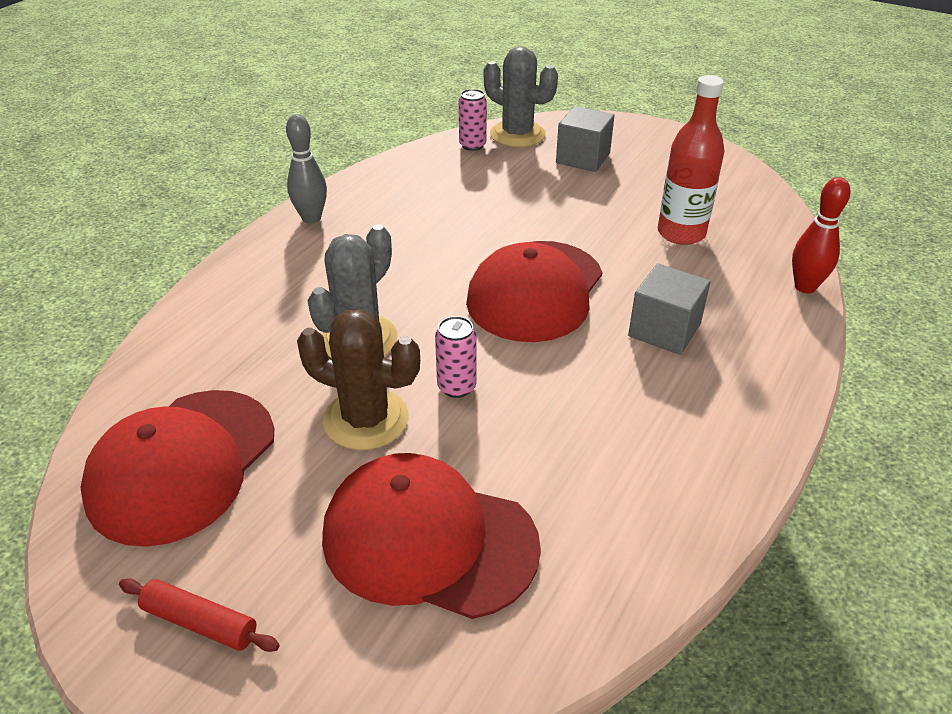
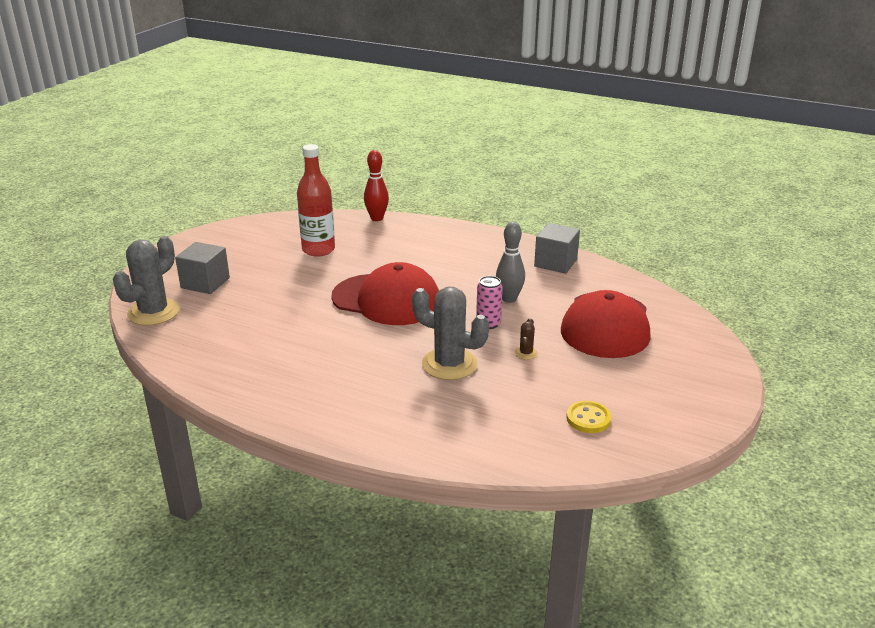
camera: 95 degrees left, 10 degrees down
red cap [80,390,274,547] -> yellow button [566,401,611,433]
red rolling pin [119,578,280,652] -> none
grey bowling pin [286,114,327,224] -> grey bowling pin moved to [496,222,525,303]
brown cactus [297,309,420,450] -> brown cactus [515,318,538,360], size x0.43
pink can [459,89,487,151] -> none
grey cube [628,263,711,355] -> grey cube moved to [534,223,580,274]

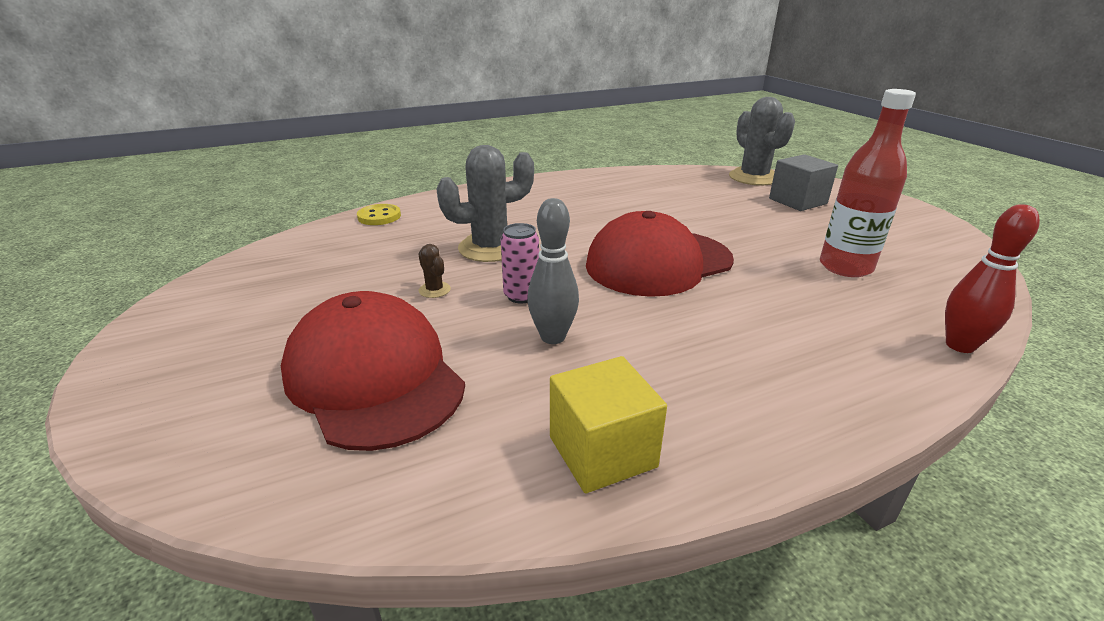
camera: 130 degrees right, 0 degrees up
grey cube [534,223,580,274] -> yellow cube [550,356,667,494]
yellow button [566,401,611,433] -> yellow button moved to [357,204,401,225]

